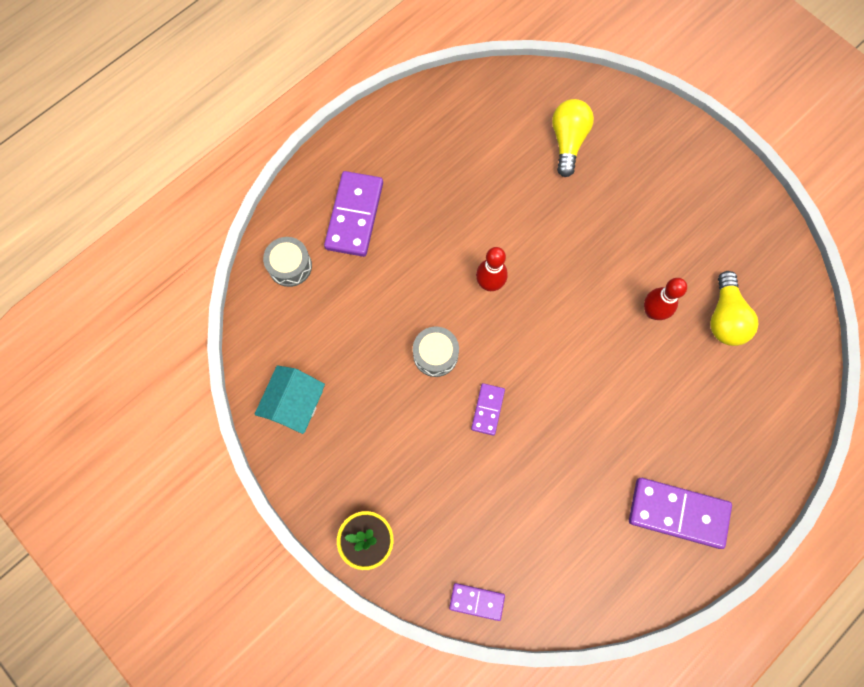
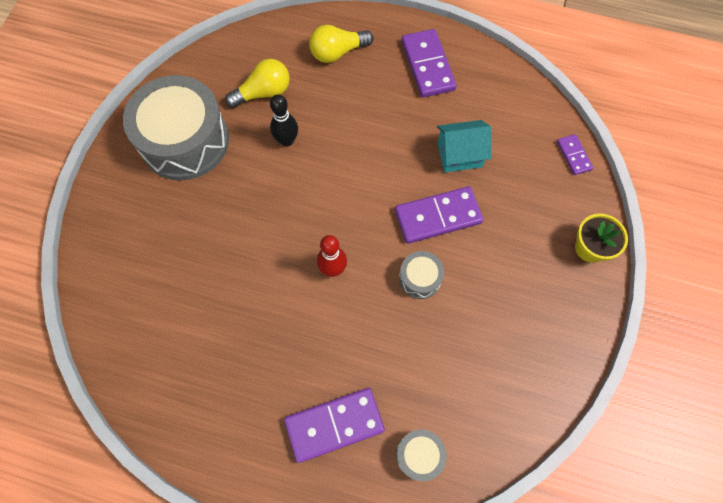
camera: 120 degrees left, 5 degrees down
turquoise house [254,366,325,434] -> turquoise house moved to [437,120,492,172]
purple domino [471,383,505,436] -> purple domino [395,186,484,244], size x1.87
yellow light bulb [552,99,594,177] -> yellow light bulb moved to [309,25,373,63]
red bowling pin [644,278,687,320] -> black bowling pin [270,94,298,146]
none -> grey drum [123,75,229,180]

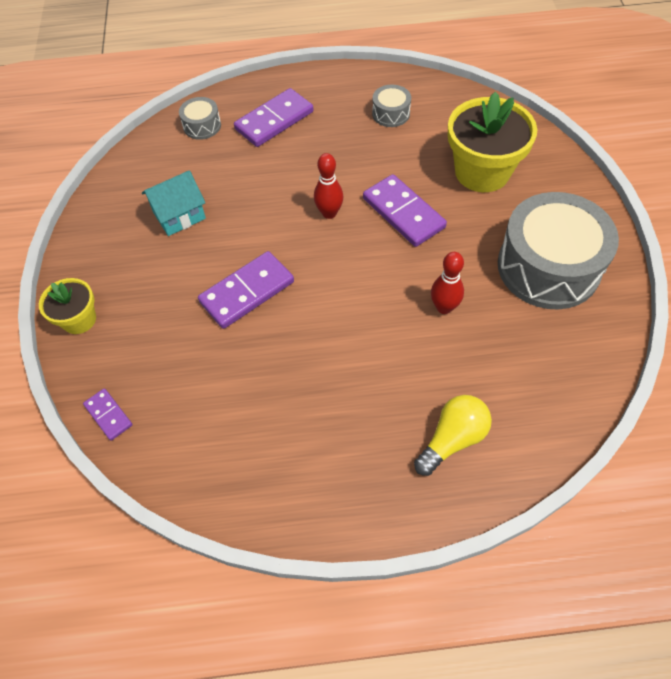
camera: 160 degrees right, 10 degrees down
yellow light bulb [225,59,290,108] -> none
black bowling pin [270,94,298,146] -> red bowling pin [431,252,464,314]
grey drum [399,251,444,299] -> grey drum moved to [372,85,411,127]
purple domino [401,29,457,98] -> purple domino moved to [363,174,447,247]
turquoise house [437,120,492,172] -> turquoise house moved to [142,170,206,236]
none -> yellow flower pot [448,92,537,192]

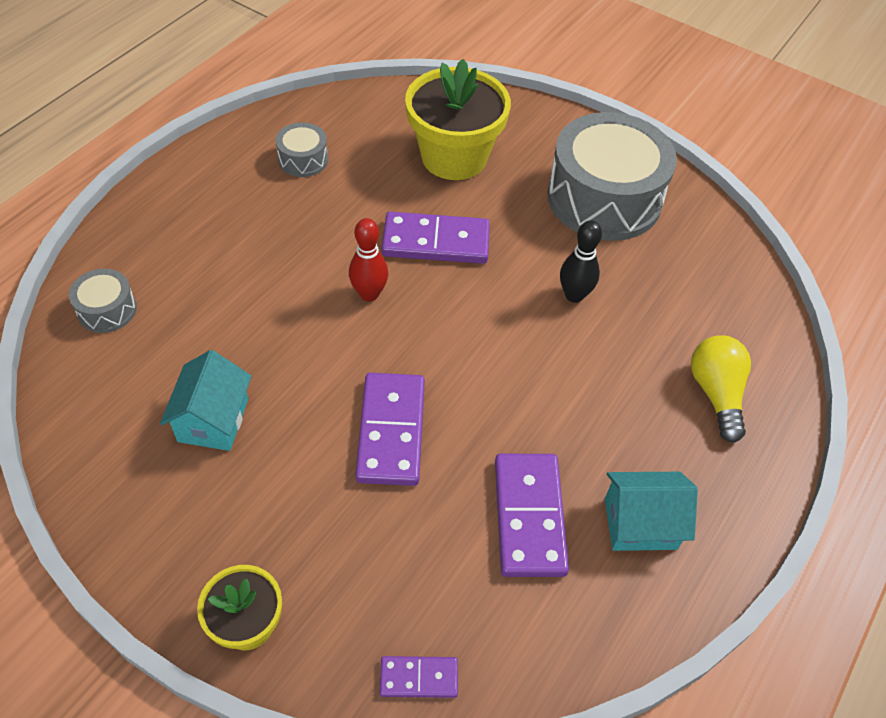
camera: 55 degrees left, 5 degrees down
purple domino [234,88,314,147] -> purple domino moved to [495,454,569,577]
red bowling pin [431,252,464,314] -> black bowling pin [560,220,602,303]
none -> turquoise house [605,472,698,551]

